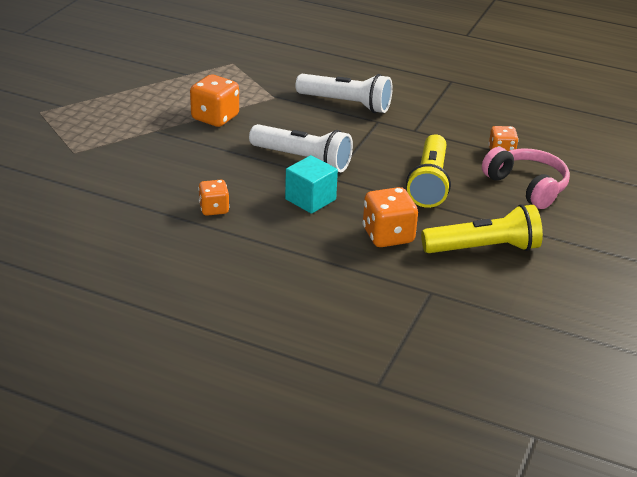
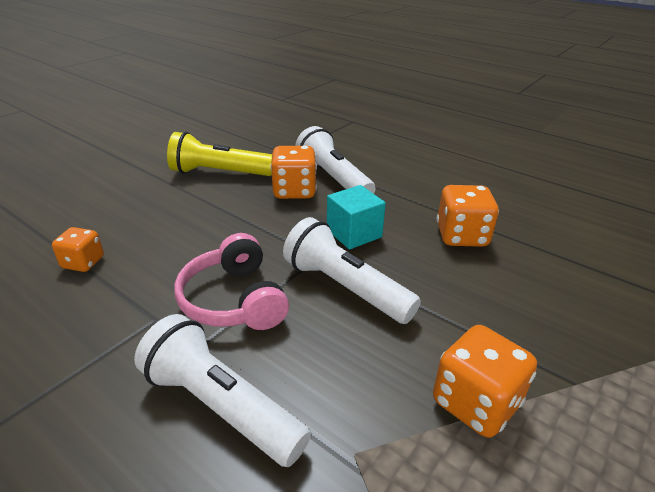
camera: 165 degrees left, 0 degrees up
orange dice [198,180,230,216] -> orange dice [436,185,499,247], size x1.59
yellow flashlight [406,134,451,208] -> none
pink headphones [482,147,570,209] -> pink headphones moved to [174,233,289,330]
none -> white flashlight [295,126,375,194]

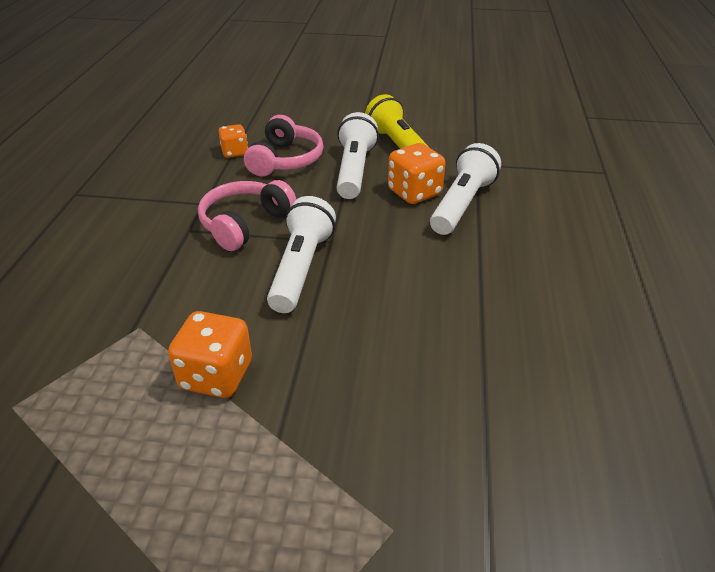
camera: 60 degrees right, 5 degrees up
white flashlight [134,314,311,467] -> white flashlight moved to [337,112,379,199]
turquoise cube [327,185,386,250] -> none
orange dice [436,185,499,247] -> none
none -> pink headphones [244,115,323,176]

